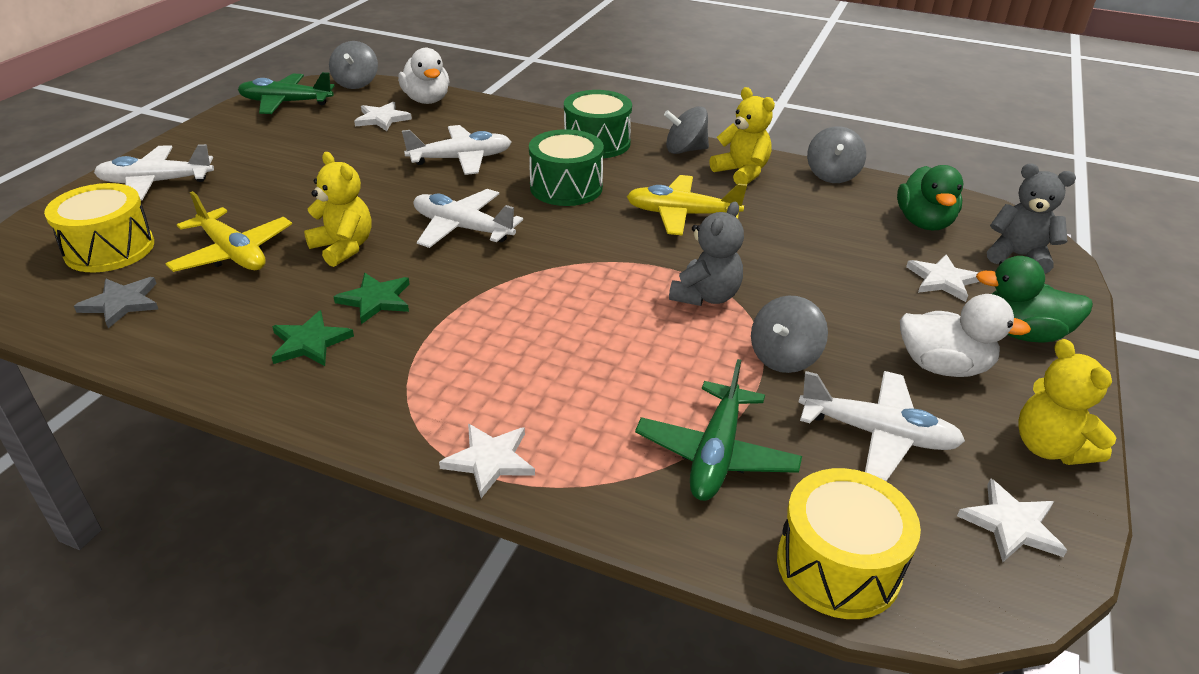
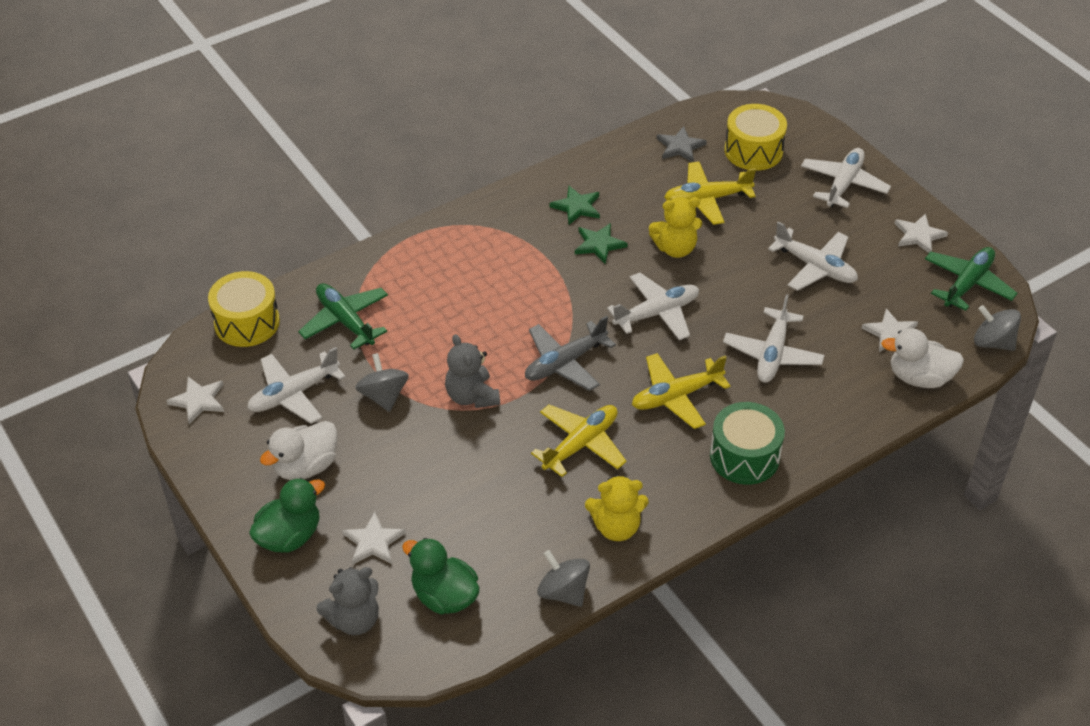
camera: 125 degrees right, 10 degrees up
white star [439,424,535,498] -> white star moved to [894,214,948,253]
green drum [529,129,604,206] -> yellow plane [632,353,731,429]
grey spinning top [664,106,709,154] -> none
yellow teddy bear [1018,339,1116,465] -> none
none -> grey plane [525,316,616,391]
none -> white plane [768,221,858,291]

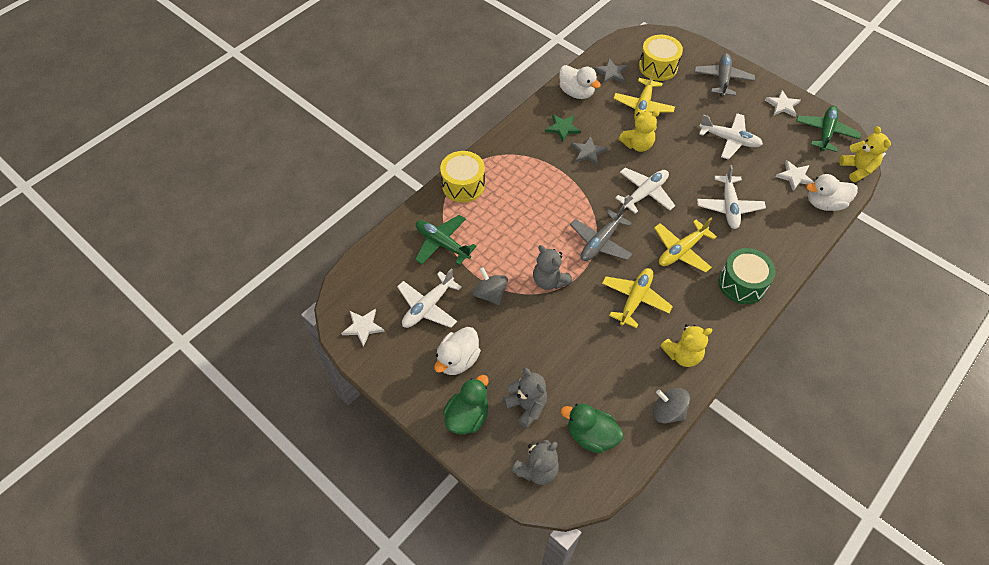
camera: 15 degrees left, 10 degrees up
yellow drum [208,271,280,347] -> yellow drum moved to [440,151,485,203]
white star [342,512,406,565] -> grey teddy bear [503,368,547,428]
green star [575,223,628,264] -> grey star [571,136,607,165]
yellow plane [664,161,756,225] -> yellow plane turned 45 degrees counterclockwise [613,69,675,119]
white plane [801,148,891,208] -> grey plane [694,53,755,97]
grey spinning top [974,305,1021,351] -> yellow teddy bear [839,126,891,182]
none -> white duck [559,65,601,99]

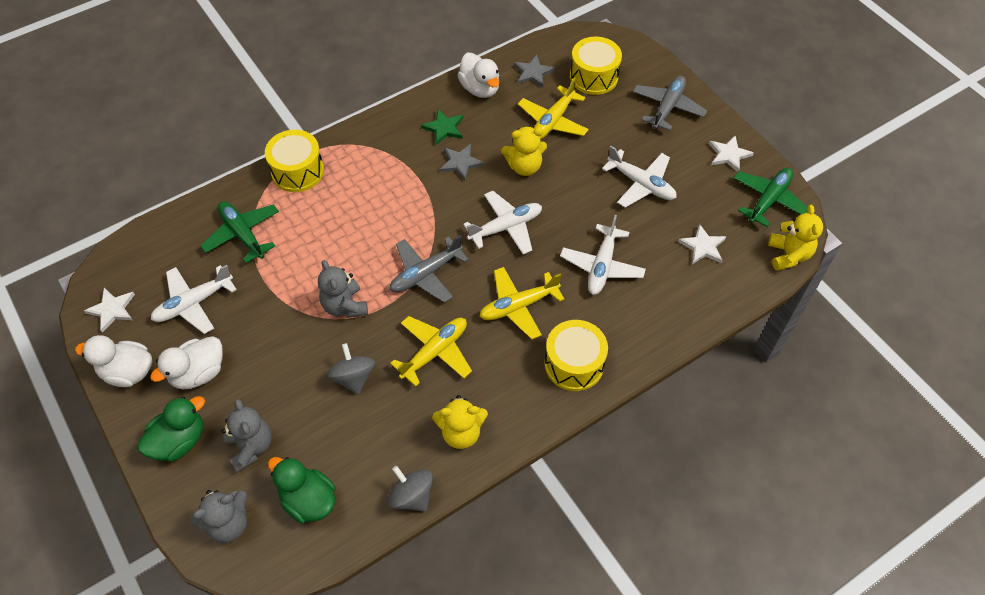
camera: 15 degrees right, 0 degrees up
grey spinning top [473,267,508,305] -> grey spinning top moved to [327,343,375,395]
green drum [718,248,776,304] -> yellow drum [544,320,608,391]
white duck [806,174,858,211] -> white duck moved to [75,335,152,387]

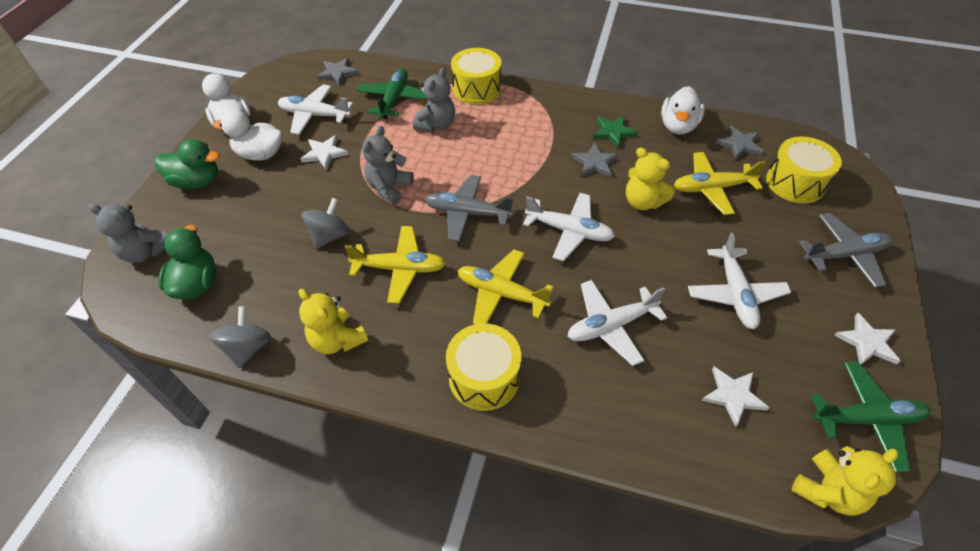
camera: 50 degrees right, 5 degrees down
white star [84,288,135,333] -> white star moved to [301,135,349,170]
grey teddy bear [222,399,272,472] -> grey teddy bear moved to [413,67,455,132]
none -> grey star [317,58,359,86]

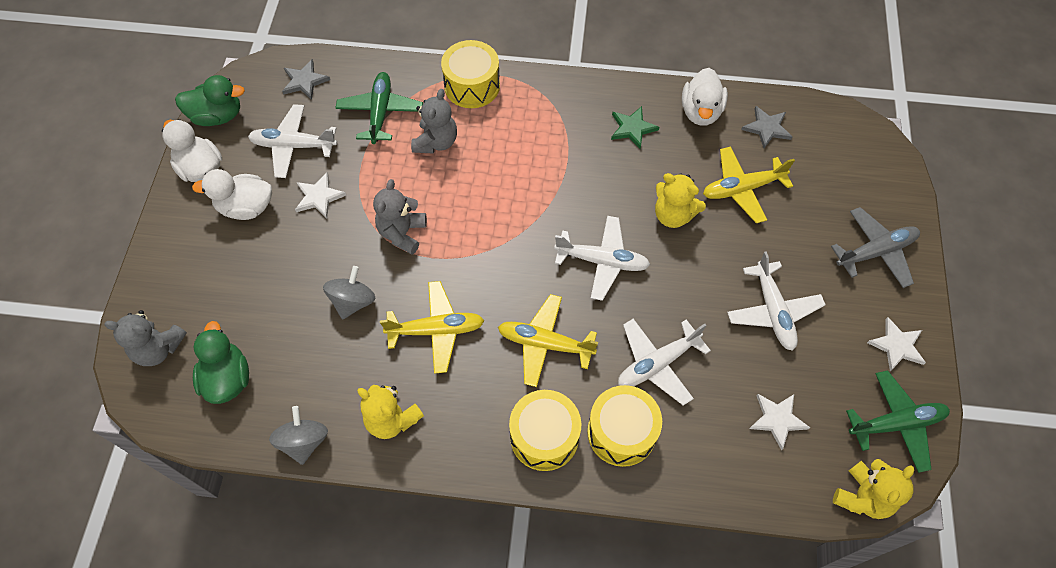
camera: 10 degrees left, 10 degrees up
green duck [155,139,219,189] -> green duck moved to [175,75,245,126]
grey plane [425,175,513,242] -> none
grey star [571,143,619,177] -> none
yellow drum [766,137,842,203] -> yellow drum moved to [587,385,662,467]

